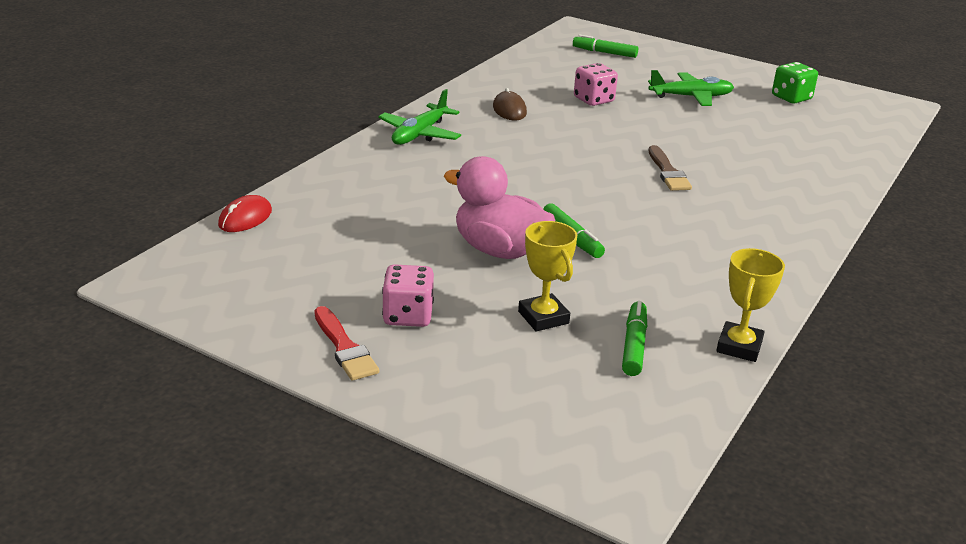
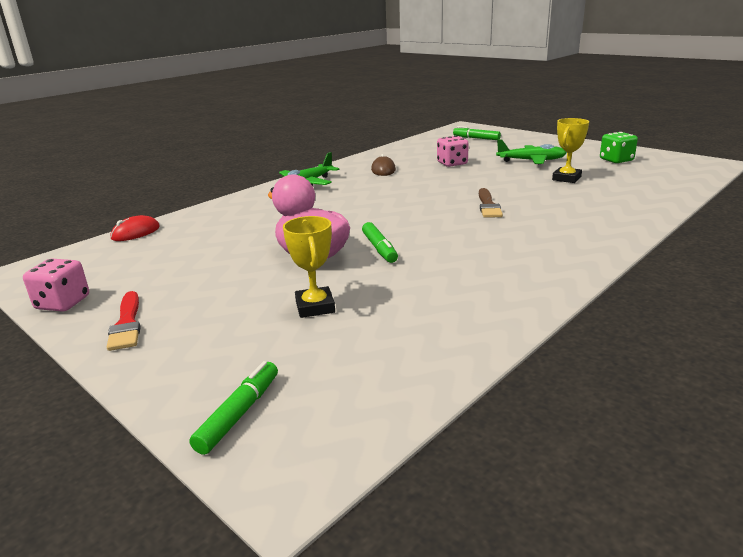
camera: 15 degrees right, 5 degrees down
pink dice [382,264,434,327] -> pink dice moved to [23,259,89,312]
green marker [622,301,647,376] -> green marker moved to [190,361,278,455]
yellow trophy [716,248,785,362] -> yellow trophy moved to [552,118,589,183]

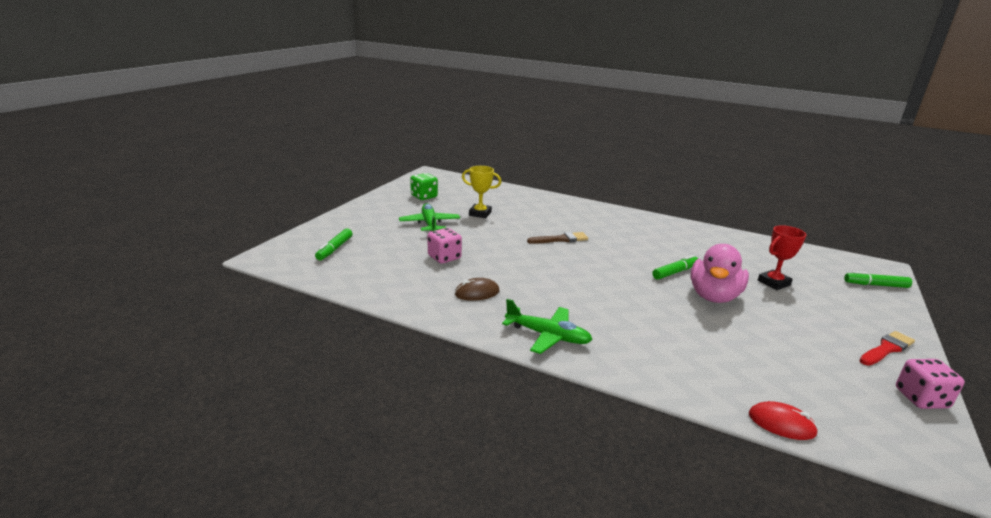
camera: 110 degrees left, 0 degrees up
yellow trophy [283,216,335,318] -> red trophy [758,225,806,290]

